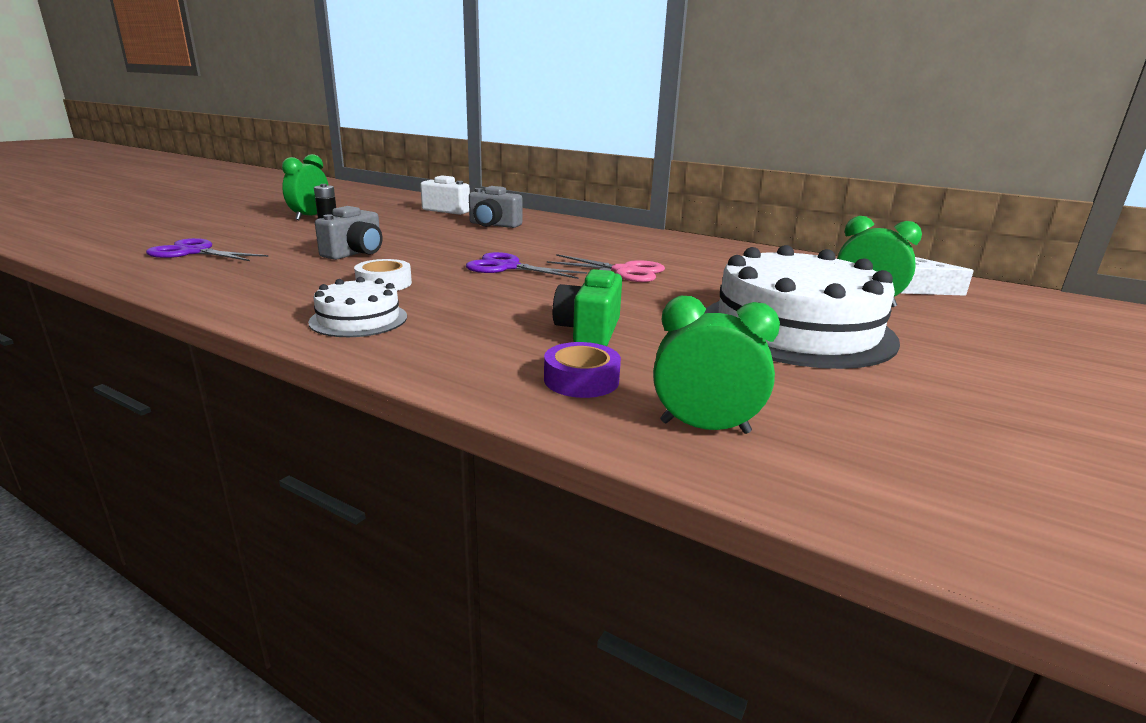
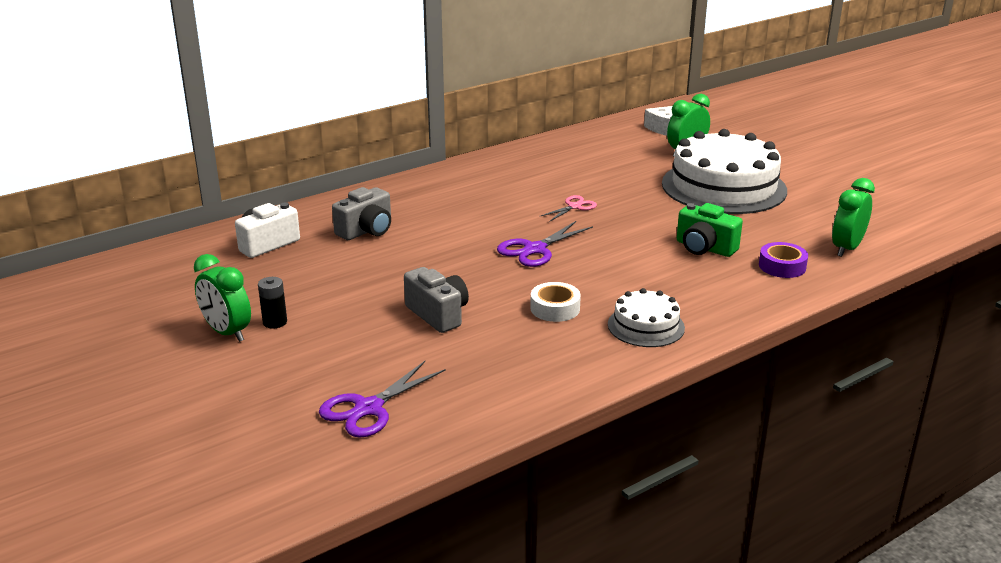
camera: 65 degrees left, 5 degrees up
pink scissors [547,254,665,282] -> pink scissors [539,195,597,222], size x0.63

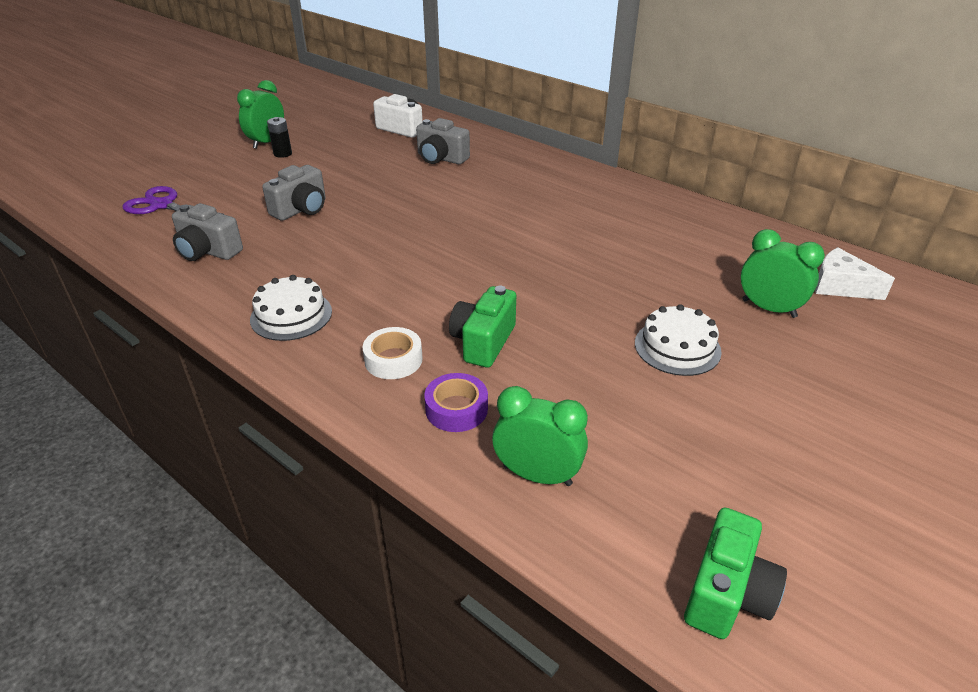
camera: 75 degrees right, 10 degrees up
purple scissors [497,221,593,267] -> none
white tape [530,282,581,322] -> white tape moved to [363,327,423,379]
pink scissors [539,195,597,222] -> none
white cake [662,129,787,214] -> white cake [635,304,722,376], size x0.49
none -> grey camera [172,203,243,261]
none -> green camera [684,507,787,639]

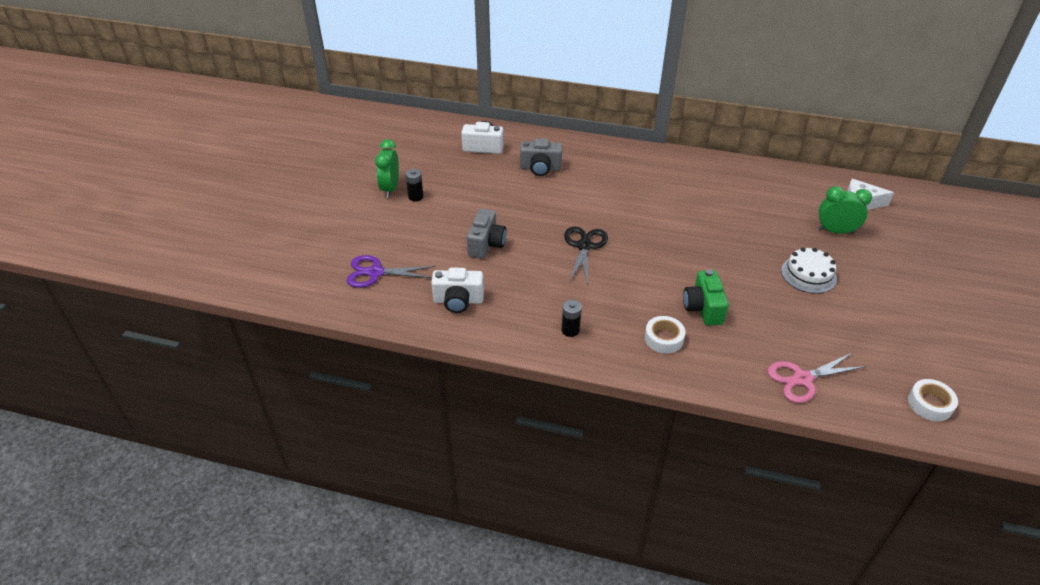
camera: 25 degrees left, 5 degrees up
grey camera [172,203,243,261] -> white camera [431,268,484,313]
white cake [250,275,332,341] -> black battery [562,300,582,337]
purple tape [424,373,488,432] -> none
green clock [492,386,588,486] -> pink scissors [767,353,866,403]
green camera [684,507,787,639] -> white tape [908,379,958,421]
none -> black scissors [564,227,608,285]

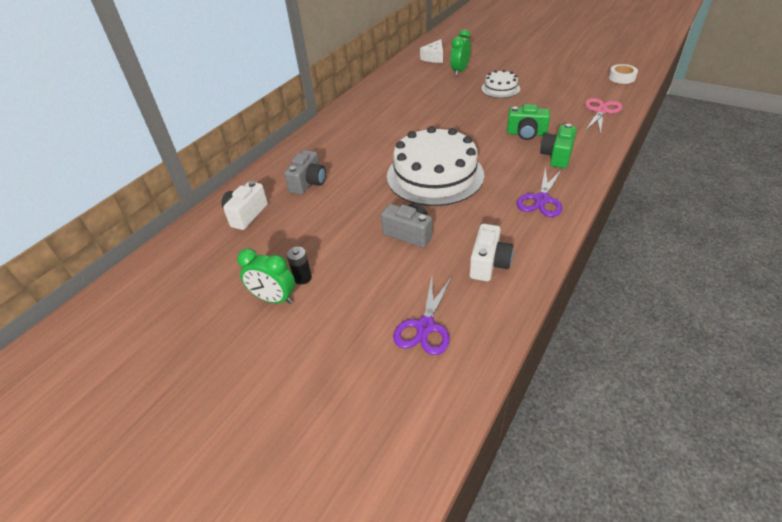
camera: 70 degrees left, 0 degrees up
black battery [562,300,582,337] -> purple scissors [517,167,562,217]
black scissors [564,227,608,285] -> white cake [387,126,484,206]
white tape [645,316,685,354] -> green camera [540,124,577,168]
pink scissors [767,353,866,403] -> pink scissors turned 150 degrees counterclockwise [585,98,622,135]

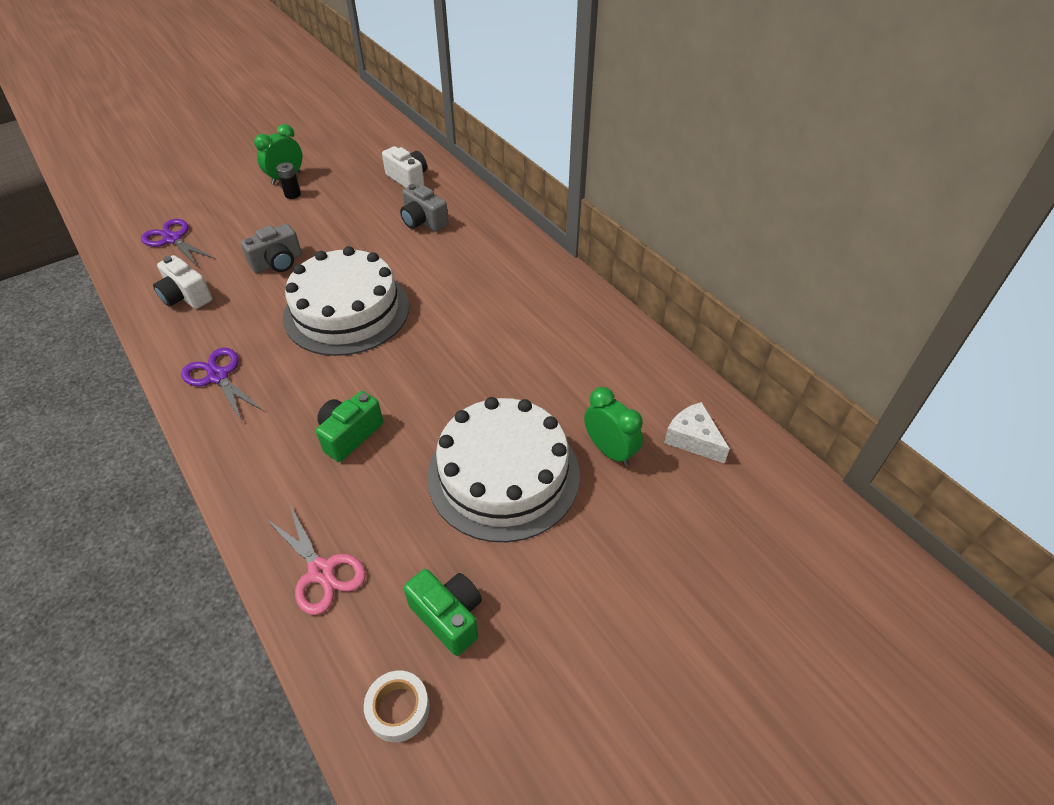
camera: 110 degrees right, 5 degrees up
white cake [481,70,520,98] -> white cake [427,397,580,542], size x2.05
green camera [540,124,577,168] -> green camera moved to [404,569,482,656]

